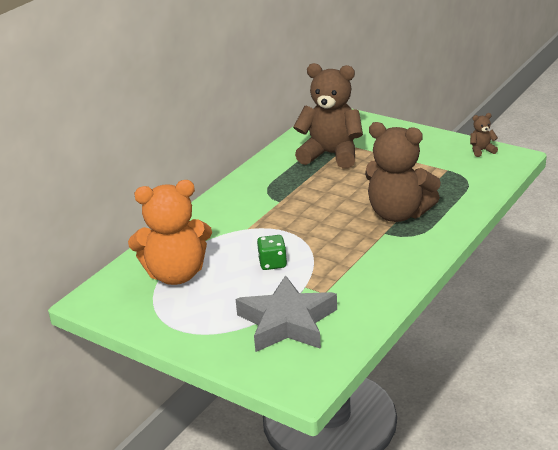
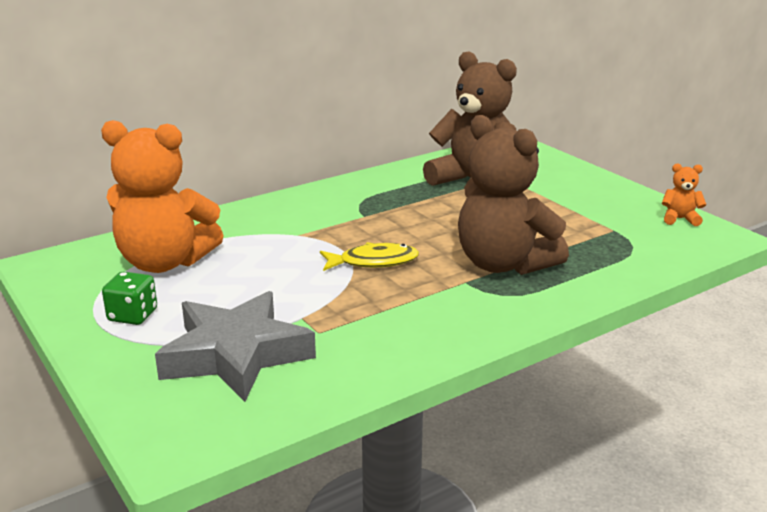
camera: 20 degrees right, 5 degrees down
green dice [257,235,287,270] -> green dice moved to [102,271,157,325]
brown teddy bear [470,113,498,157] -> orange teddy bear [662,164,706,226]
none -> yellow fish [320,242,419,271]

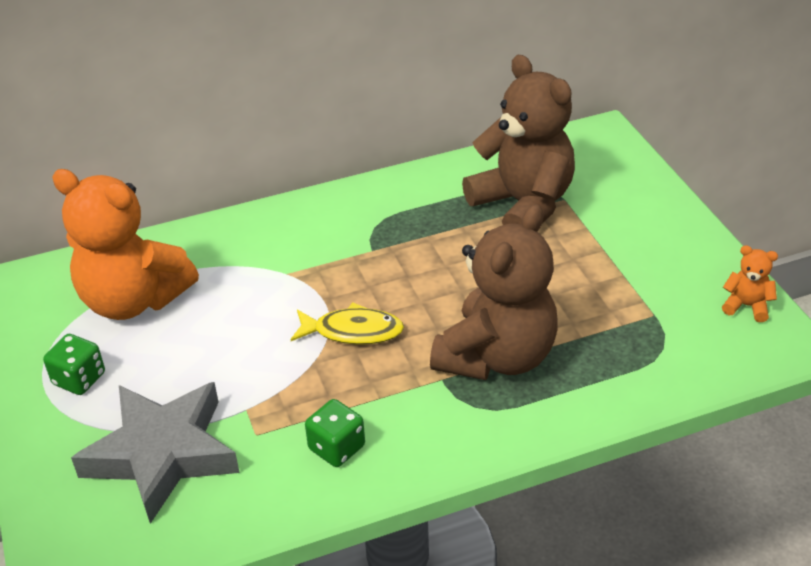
camera: 15 degrees right, 15 degrees up
brown teddy bear [458,115,569,275] -> brown teddy bear turned 120 degrees counterclockwise [430,204,558,380]
none -> green dice [305,399,365,467]

